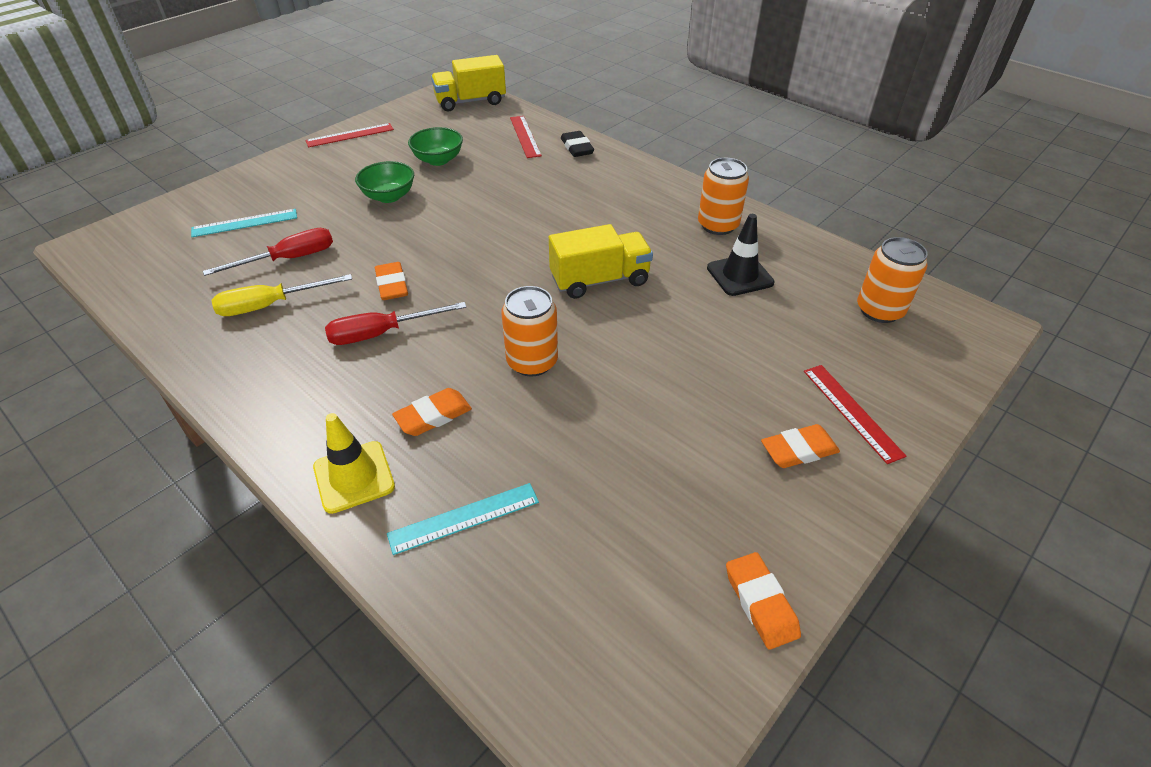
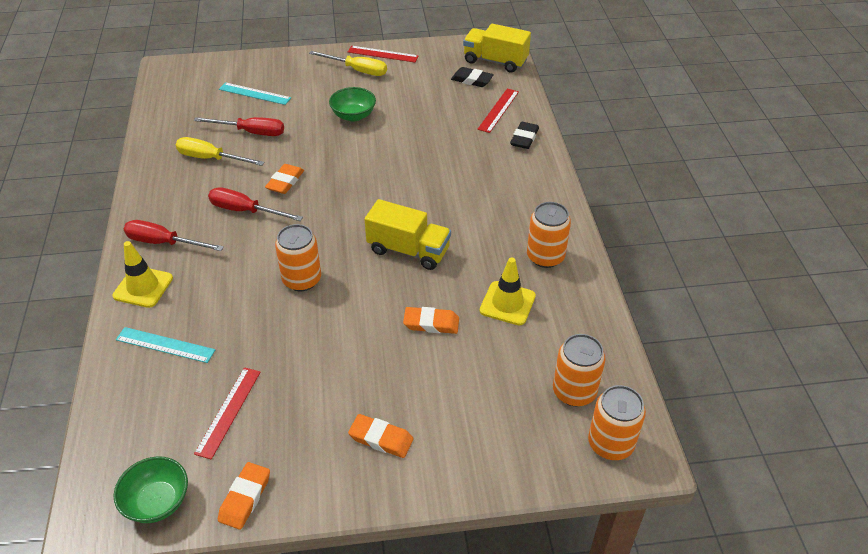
camera: 40 degrees right, 0 degrees up
orange eraser [392,388,472,436] -> orange eraser moved to [403,307,459,334]
green bowl [408,127,463,166] -> green bowl moved to [114,456,188,523]
black traffic cone [707,214,774,296] -> yellow traffic cone [480,257,536,325]
red ruler [804,365,907,464] -> red ruler moved to [194,367,261,460]
none -> red screwdriver [124,220,224,251]
none -> yellow screwdriver [309,51,387,76]
none -> black eraser [451,67,494,87]
none -> orange can [588,385,646,460]

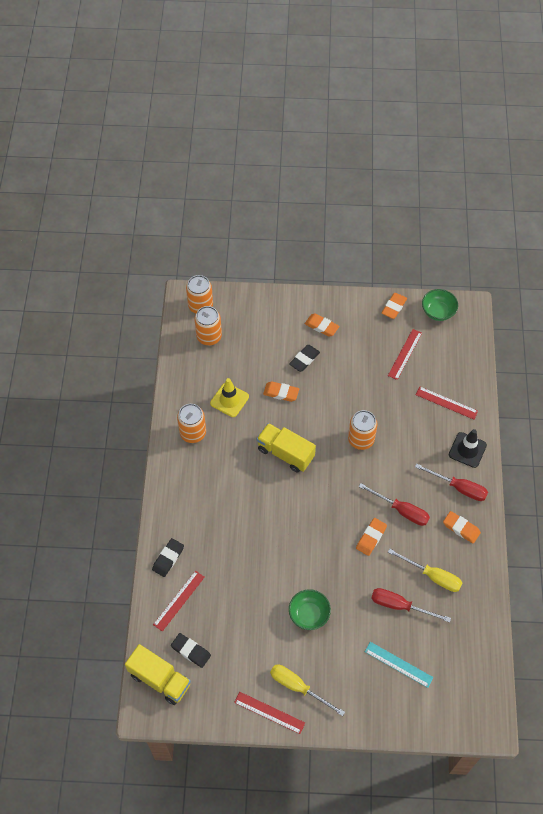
camera: 170 degrees left, 15 degrees up
yellow traffic cone [112,241,173,308] -> black traffic cone [449,429,487,468]
turquoise ruler [116,327,215,363] -> red ruler [416,387,478,419]
none -> black eraser [289,345,320,372]
none -> orange eraser [443,511,481,544]

